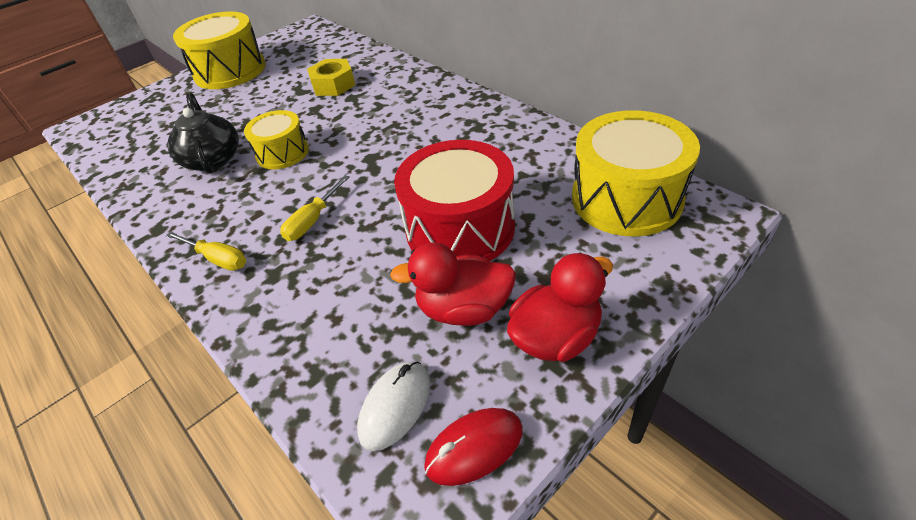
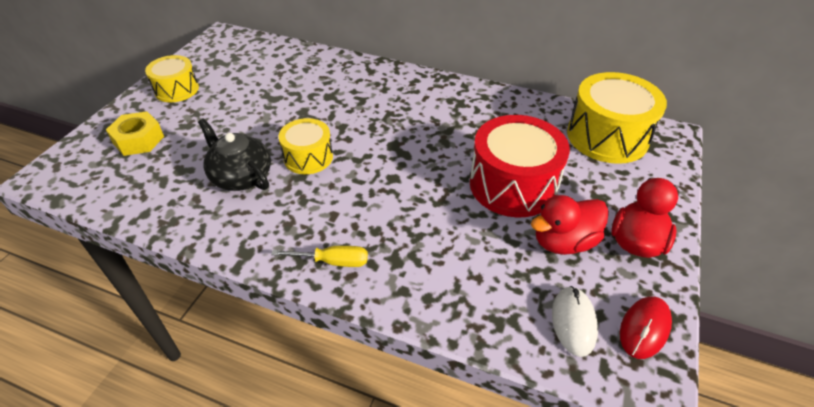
camera: 30 degrees left, 0 degrees up
yellow drum [173,11,266,89] -> yellow drum [145,55,199,102], size x0.59
yellow screwdriver [280,175,350,241] -> none
yellow nut [307,59,355,96] -> yellow nut moved to [106,111,164,156]

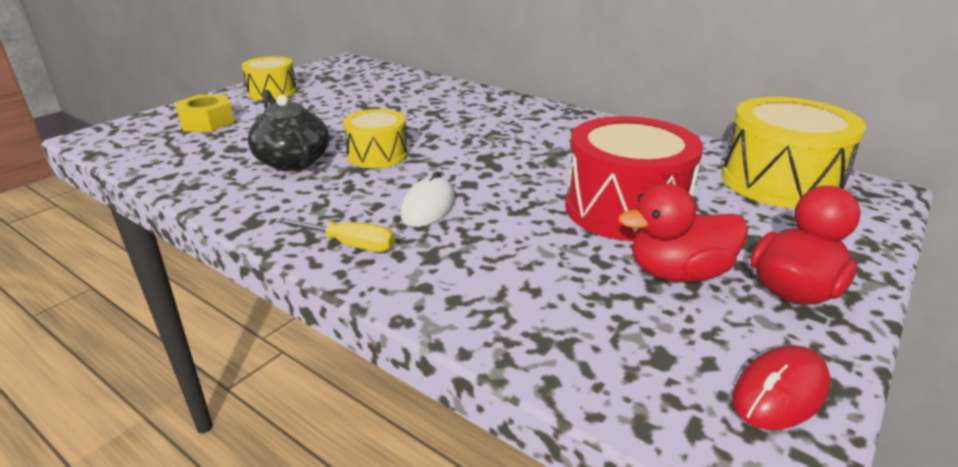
camera: 15 degrees right, 15 degrees down
white mouse [552,286,598,357] -> white mouse moved to [401,171,456,227]

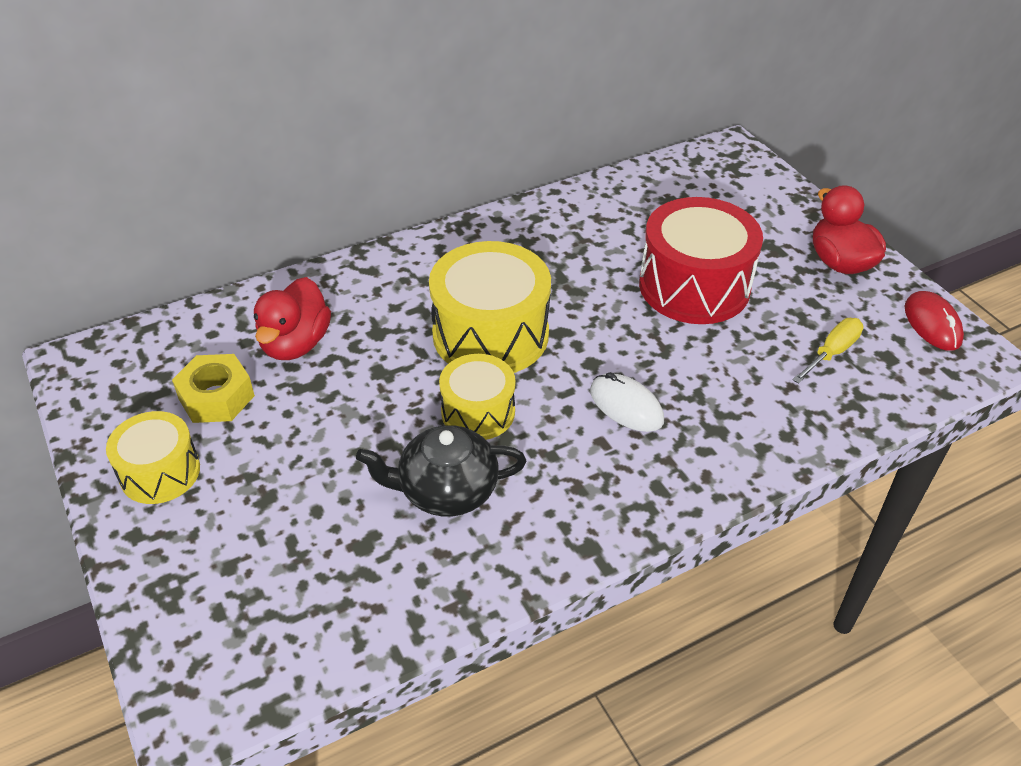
camera: 65 degrees left, 15 degrees up
yellow nut [175,94,235,132] -> yellow nut moved to [172,354,255,423]
yellow screwdriver [277,218,395,252] -> yellow screwdriver moved to [792,318,864,384]
red duck [619,183,748,283] -> red duck moved to [254,277,331,360]
yellow drum [721,97,866,209] -> yellow drum moved to [429,241,551,373]

